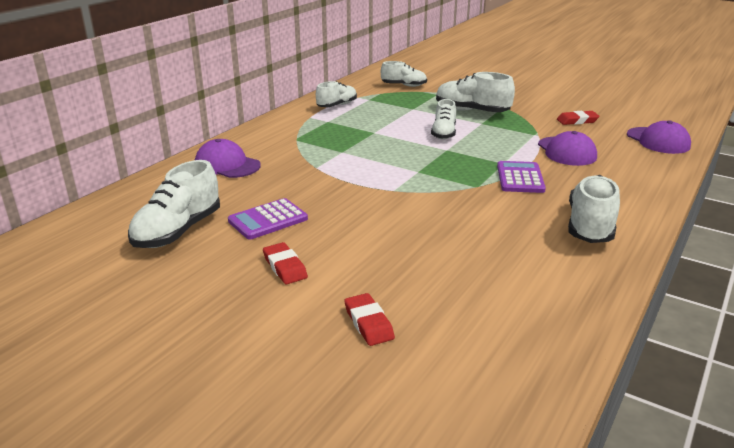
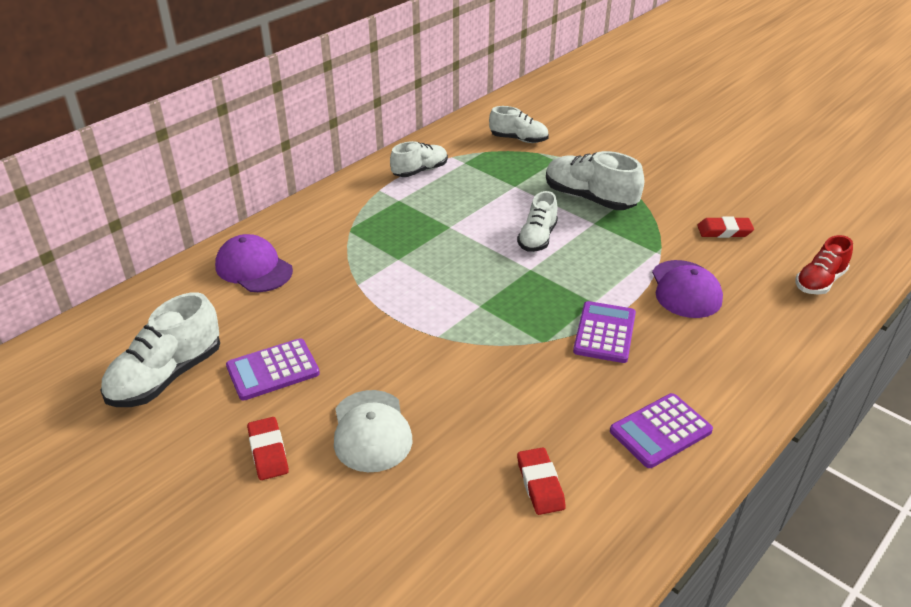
camera: 10 degrees right, 10 degrees up
red eraser [344,293,395,346] -> red eraser moved to [517,447,566,515]
white shoe [568,175,620,243] -> purple calculator [610,393,713,468]
purple cap [627,120,691,154] -> red shoe [795,235,853,295]
none -> white cap [334,390,412,472]

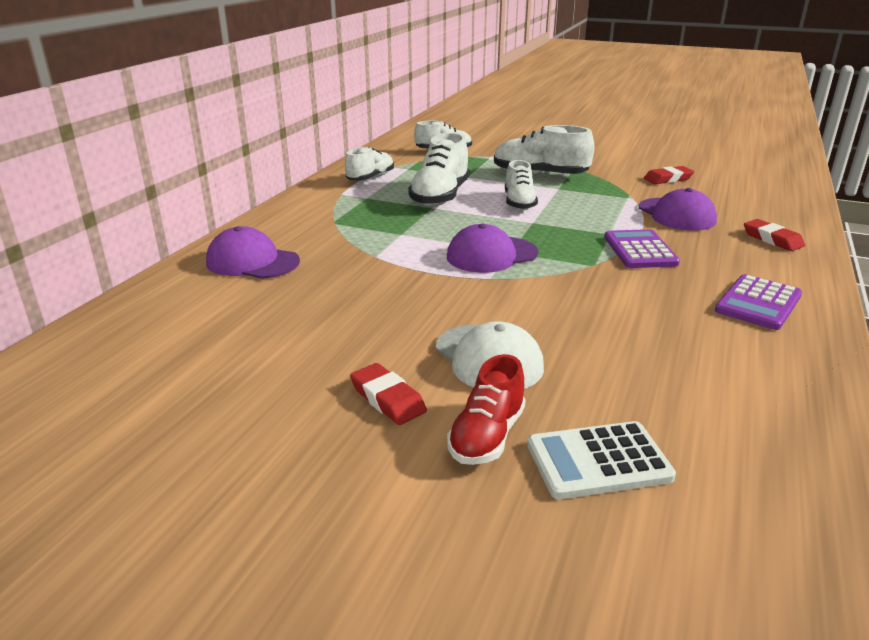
camera: 20 degrees left, 10 degrees down
white shoe [100,292,220,407] -> white shoe moved to [408,132,469,207]
purple calculator [226,338,320,401] -> none
red eraser [517,447,566,515] -> red eraser moved to [744,219,805,251]
red shoe [795,235,853,295] -> red shoe moved to [447,354,525,465]
none -> purple cap [447,224,538,273]
none -> white calculator [527,421,676,499]

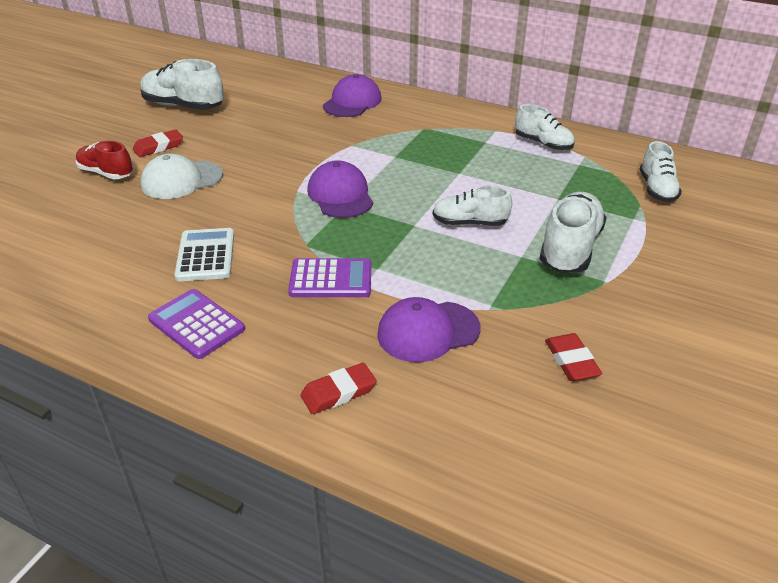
camera: 95 degrees right, 10 degrees up
white shoe [408,132,469,207] -> white shoe moved to [141,59,224,110]
white calculator [527,421,676,499] -> white calculator moved to [174,228,234,281]

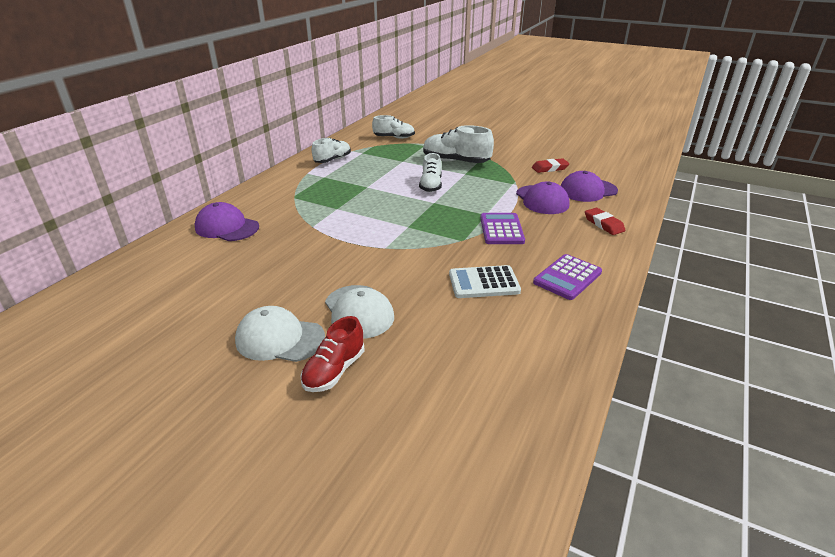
camera: 90 degrees left, 5 degrees down
red eraser [133,129,183,157] -> white cap [235,306,325,362]
white shoe [141,59,224,110] -> none
purple cap [307,160,373,218] -> purple cap moved to [561,171,618,202]

